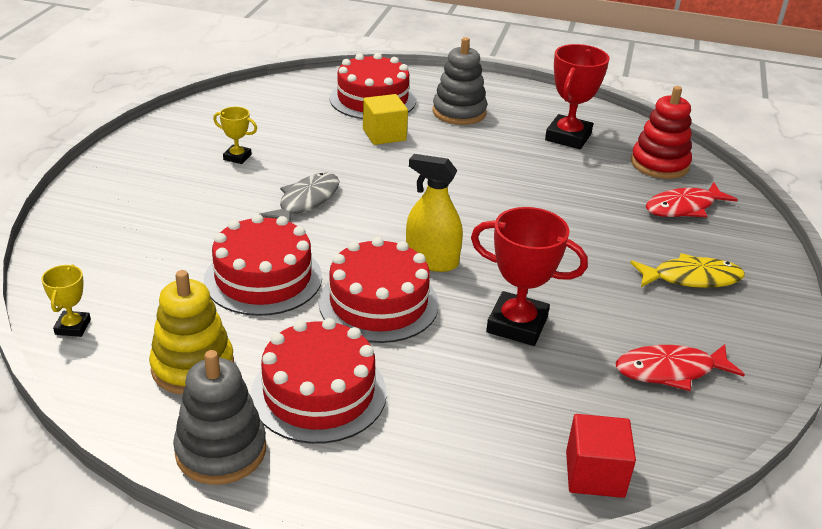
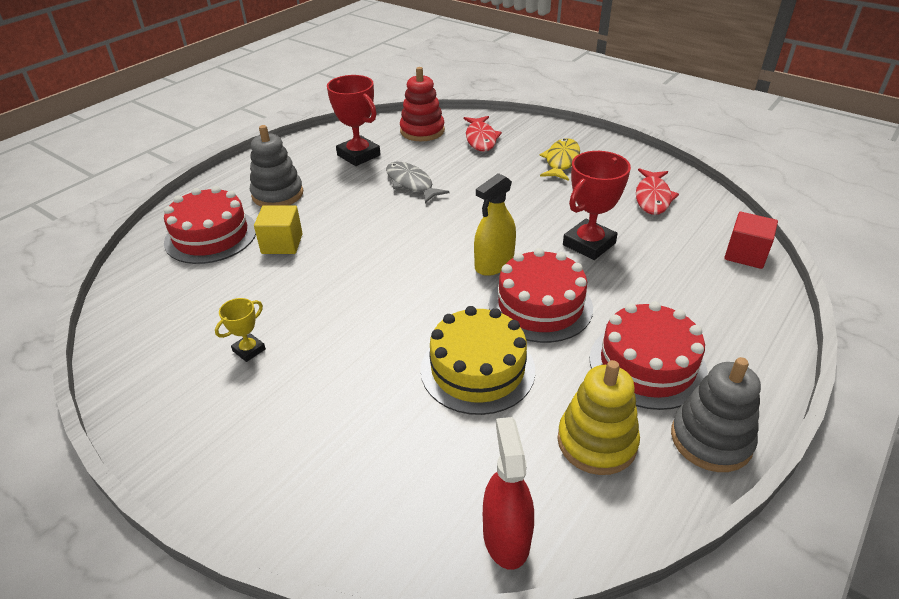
camera: 65 degrees left, 5 degrees up
yellow trophy [41,264,91,337] -> red spray bottle [483,417,534,570]
red cake [204,214,322,316] -> yellow cake [421,306,535,415]
grey fish [260,172,340,222] -> grey fish moved to [386,162,449,203]

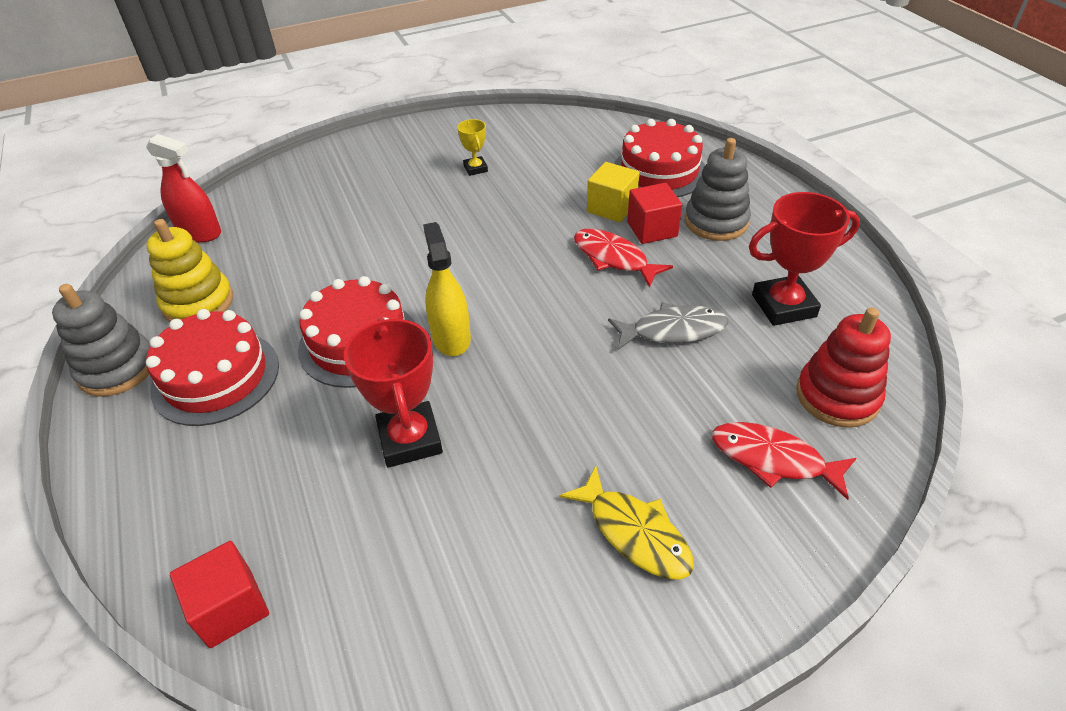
camera: 120 degrees right, 5 degrees up
yellow cake [421,306,535,415] -> none
red fish [636,168,679,215] -> red fish moved to [574,229,673,288]
none -> red cube [627,183,682,244]

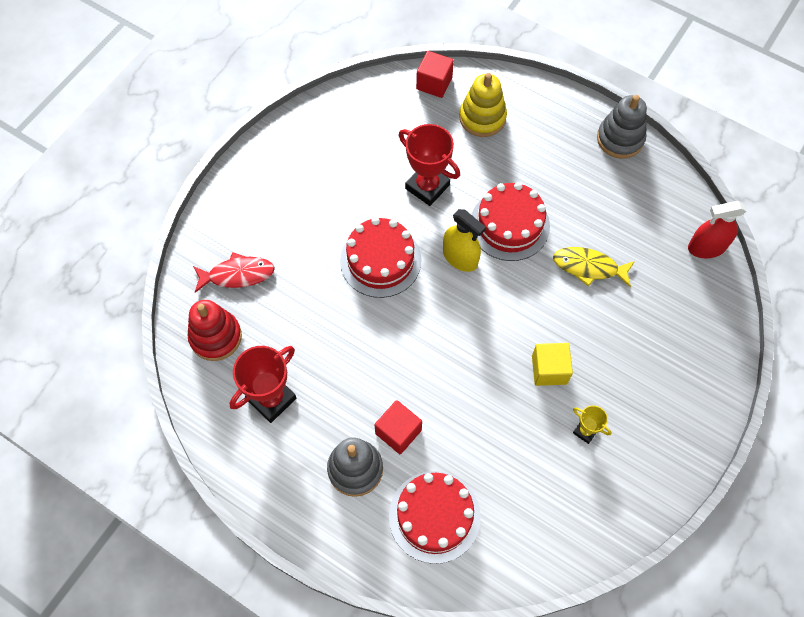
camera: 145 degrees right, 20 degrees up
yellow stacking toy [146,219,233,322] -> yellow stacking toy moved to [459,73,507,137]
red cake [146,309,279,426] -> red cake moved to [340,217,422,298]
yellow fish [559,466,694,580] -> yellow fish moved to [553,247,635,287]
red fish [574,229,673,288] -> none
yellow cube [587,162,640,222] -> yellow cube moved to [532,343,573,386]
grey fish [608,303,728,350] -> none

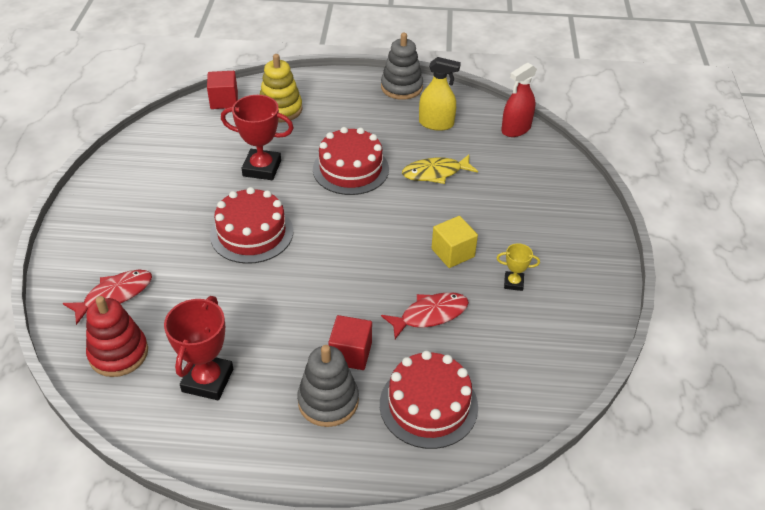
camera: 30 degrees left, 20 degrees down
yellow spray bottle [443,209,486,272] -> yellow spray bottle moved to [419,57,461,131]
none -> red fish [381,292,469,339]

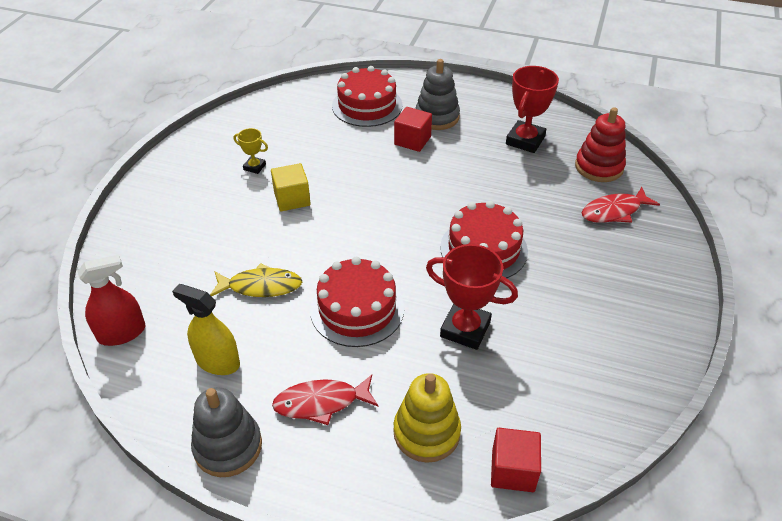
camera: 165 degrees left, 0 degrees up
red fish [381,292,469,339] -> red fish moved to [272,375,379,425]

